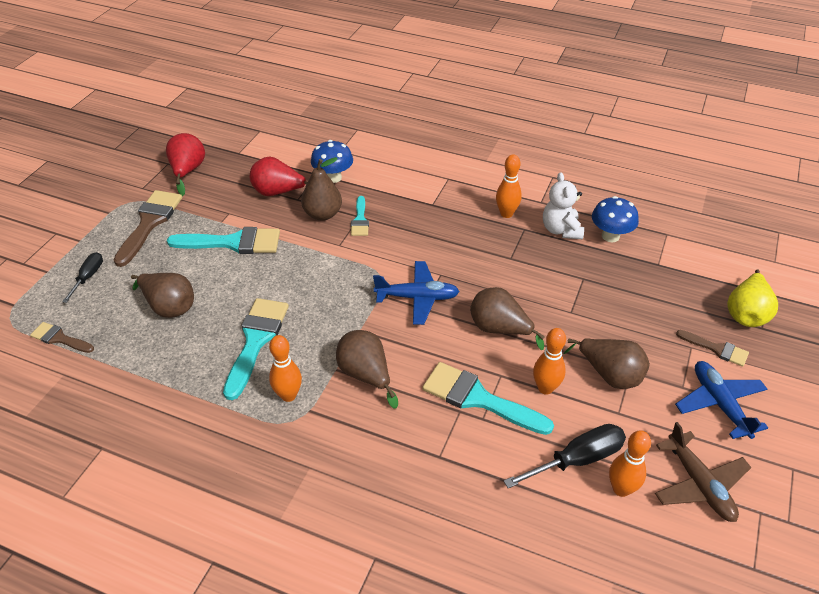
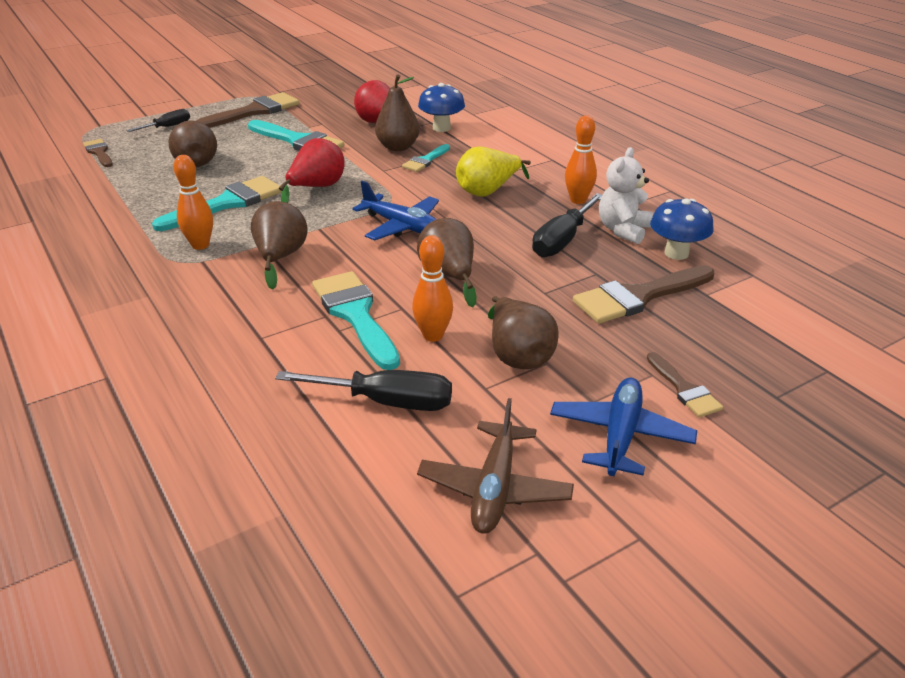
camera: 35 degrees right, 10 degrees down
red pear [166,133,205,196] -> red pear moved to [279,138,344,203]
orange bowling pin [609,430,651,497] -> none
yellow pear [727,270,778,327] -> yellow pear moved to [456,146,531,197]
none -> black screwdriver [532,193,602,258]
none -> brown brush [573,265,714,324]

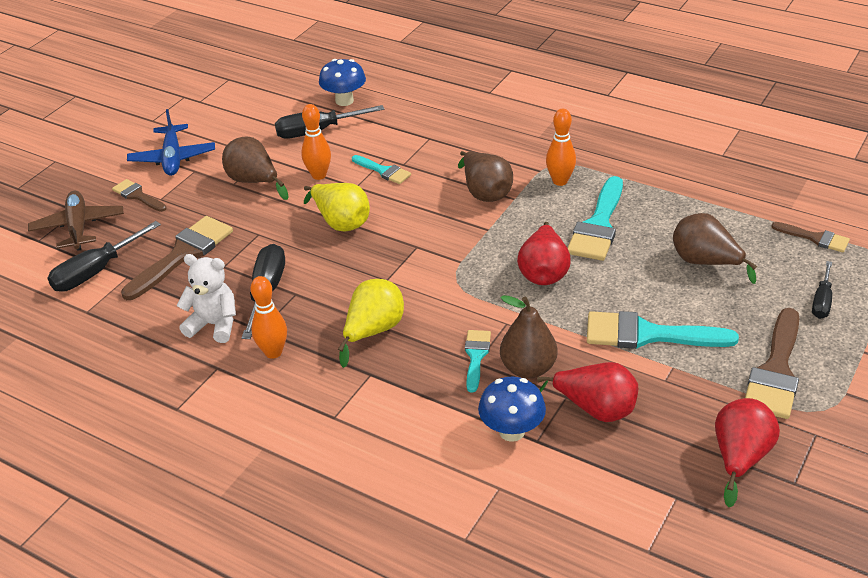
camera: 155 degrees right, 5 degrees up
turquoise brush [312,271,400,370] -> turquoise brush [352,155,411,184], size x0.55
blue plane [352,181,439,240] -> none
brown pear [417,218,477,307] -> yellow pear [304,183,370,232]
brown plane [417,398,574,534] -> brown plane moved to [28,191,124,251]
white teddy bear [599,147,653,244] -> white teddy bear turned 75 degrees counterclockwise [177,254,236,343]
blue mushroom [650,199,714,260] -> blue mushroom moved to [319,59,366,106]
none -> black screwdriver [47,221,161,292]
none -> red pear [715,398,780,507]

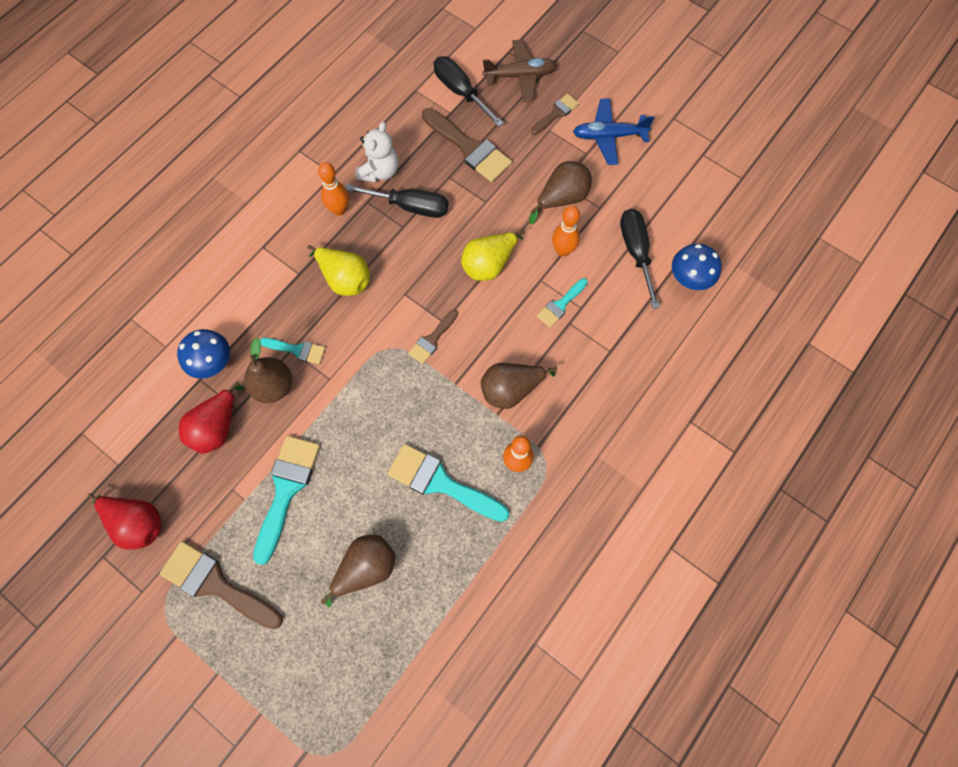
camera: 95 degrees right, 30 degrees up
red pear [517,222,571,285] -> none
brown brush [771,222,850,252] -> brown brush moved to [408,310,458,364]
black screwdriver [812,261,832,319] -> none

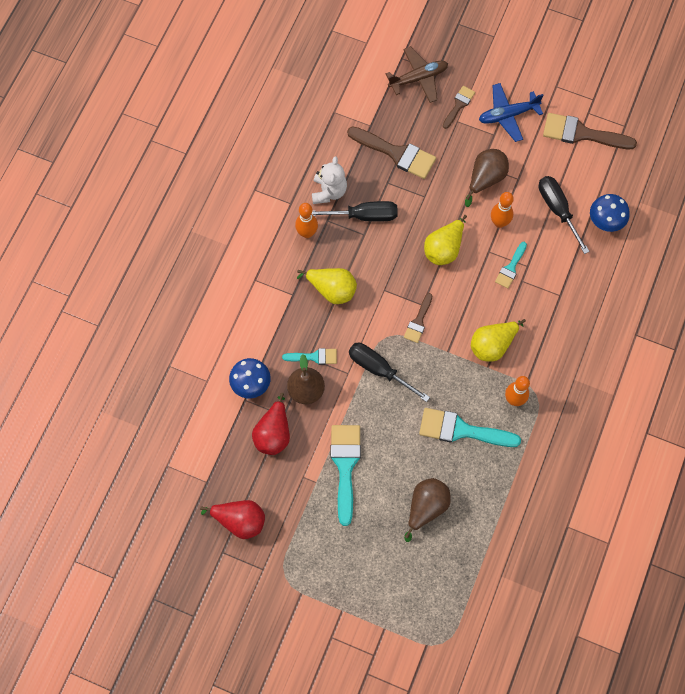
camera: 15 degrees left, 0 degrees up
brown brush [160,541,283,629] -> brown brush moved to [543,113,637,149]
black screwdriver [434,56,504,127] -> black screwdriver moved to [349,343,430,402]
brown pear [481,363,557,409] -> yellow pear [471,319,526,362]

